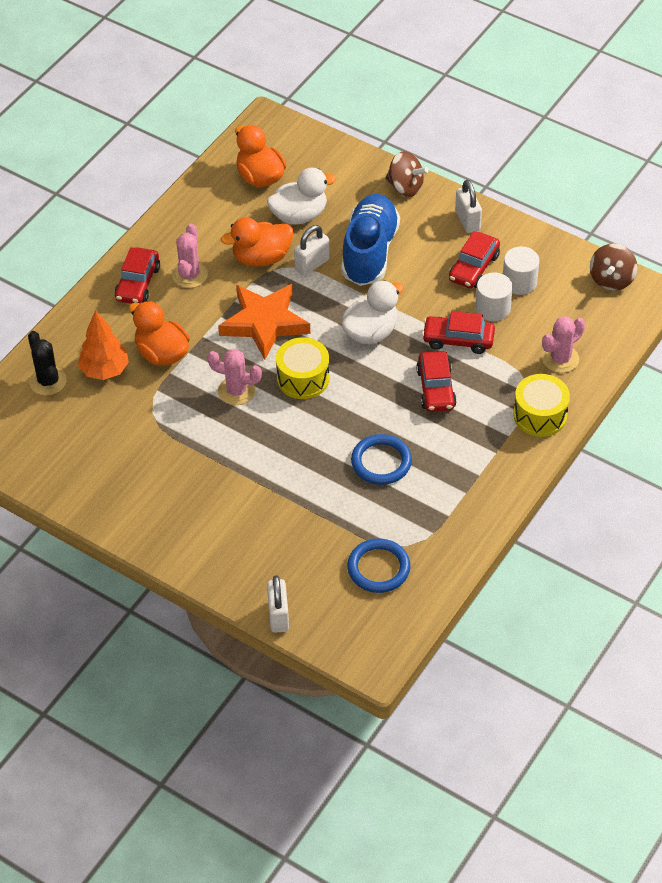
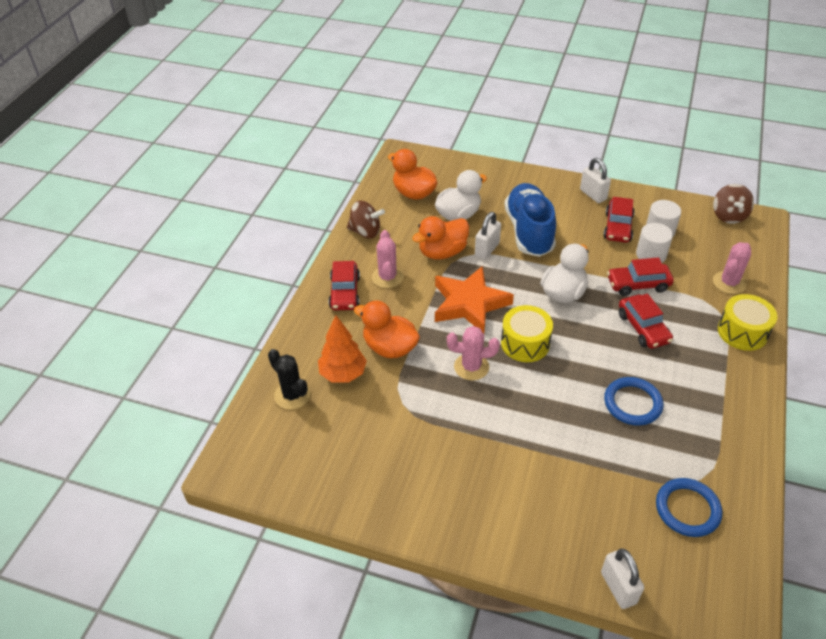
camera: 15 degrees left, 5 degrees down
brown spinning top [385,151,429,197] -> brown spinning top moved to [347,201,385,238]

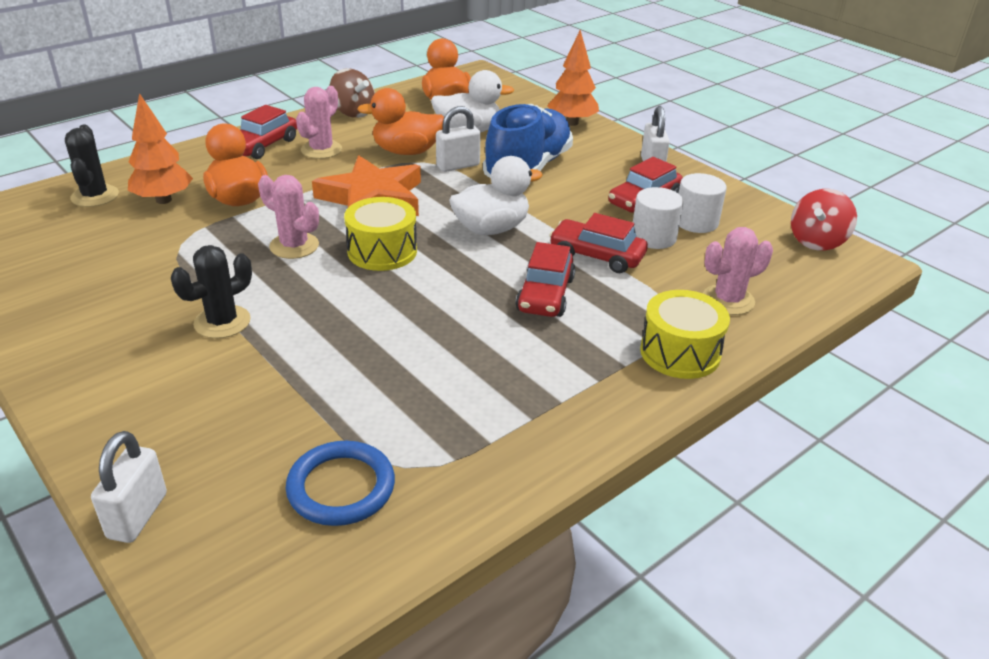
camera: 30 degrees right, 10 degrees down
blue ring [604,377,663,426] -> none
brown spinning top [713,184,754,224] -> red spinning top [791,189,857,251]
none -> black cactus [171,245,252,339]
none -> orange tree [547,30,599,126]

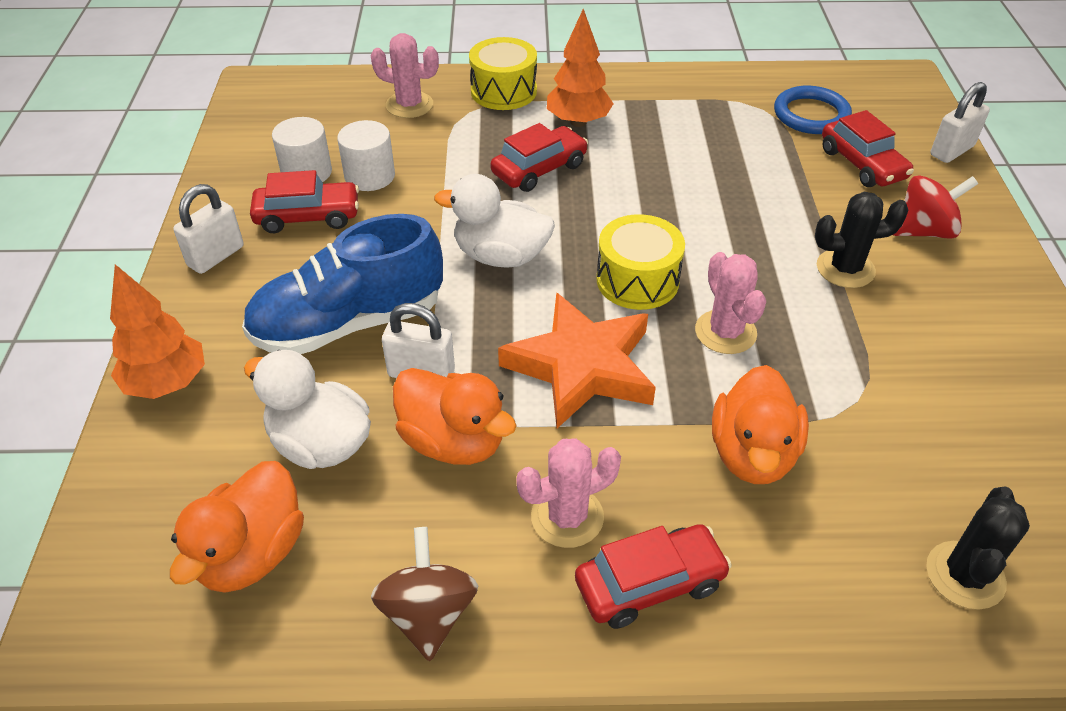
camera: 140 degrees left, 10 degrees up
orange tree [128,93,193,204] -> orange tree moved to [547,9,614,127]
red car [549,213,648,273] -> red car moved to [822,110,914,187]
red spinning top [791,189,857,251] -> red spinning top moved to [893,175,978,239]

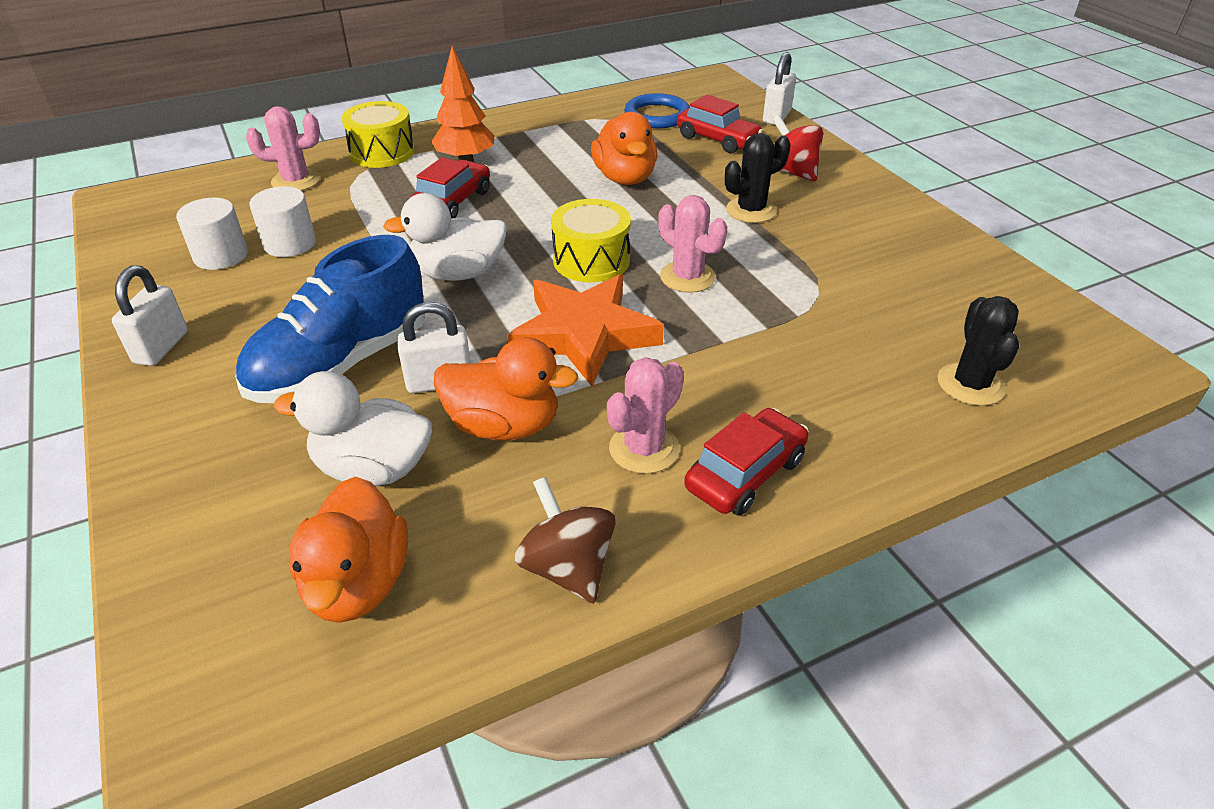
camera: 25 degrees left, 5 degrees down
orange tree [110,264,205,399] -> none
red car [250,170,359,233] -> none
orange duck [712,365,809,484] -> orange duck moved to [591,112,657,185]
red spinning top [893,175,978,239] -> red spinning top turned 90 degrees counterclockwise [772,114,823,181]

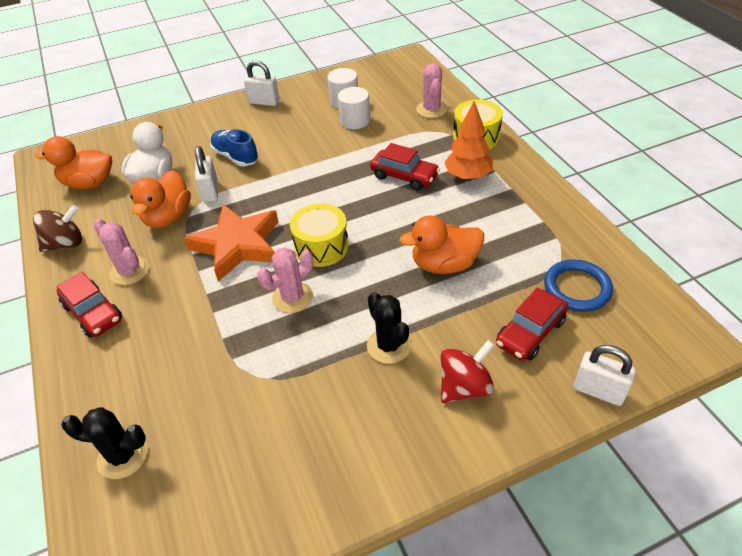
camera: 95 degrees right, 5 degrees up
blue shoe [235,235,425,403] -> blue shoe [210,129,258,166], size x0.59
white duck [383,193,507,281] -> none

